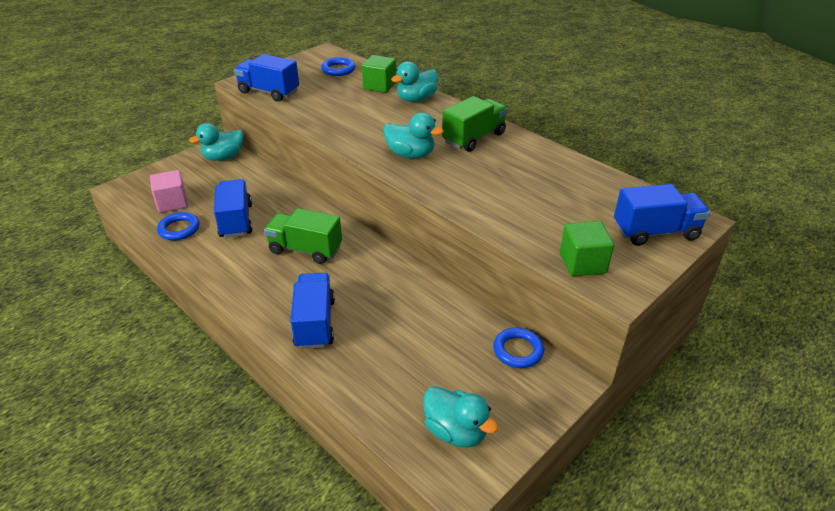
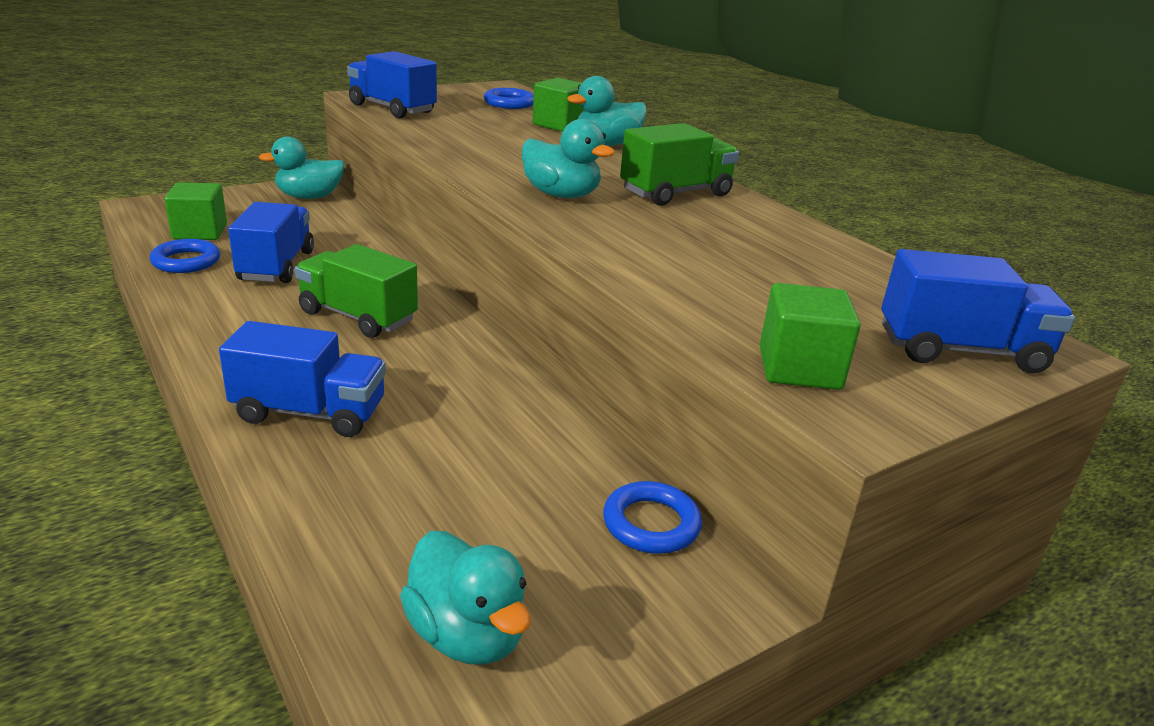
camera: 10 degrees right, 10 degrees down
pink cube [150,170,188,213] -> green cube [164,182,227,240]
blue truck [291,273,335,349] -> blue truck turned 90 degrees clockwise [219,321,386,437]

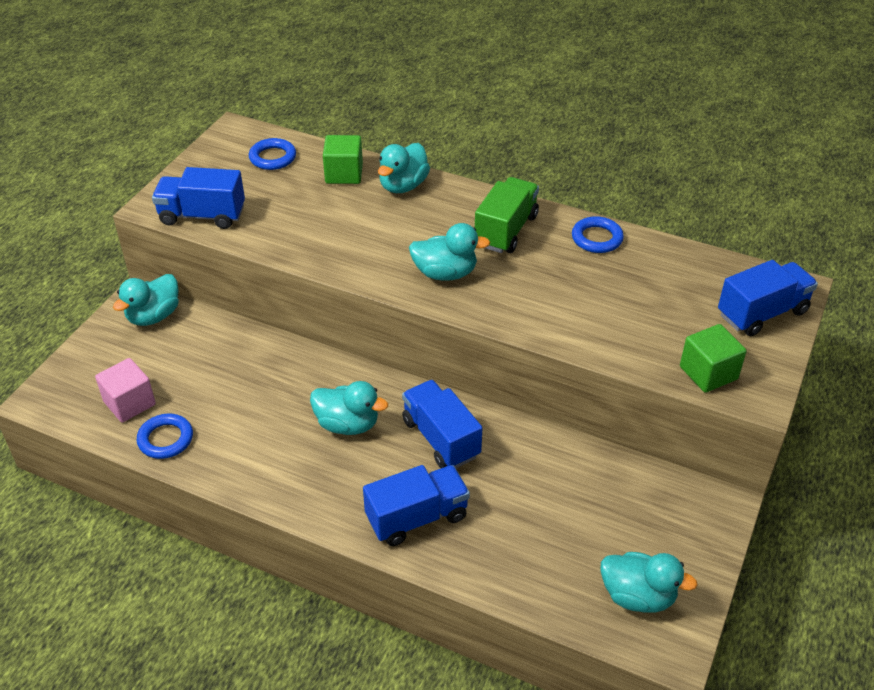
camera: 30 degrees left, 15 degrees up
green cube [164,182,227,240] -> pink cube [95,358,156,422]
blue truck [228,202,314,283] -> blue truck moved to [402,380,482,468]
green truck [295,244,418,338] -> turquoise duck [310,381,388,435]
blue ring [603,481,702,554] -> blue ring moved to [572,216,624,253]

